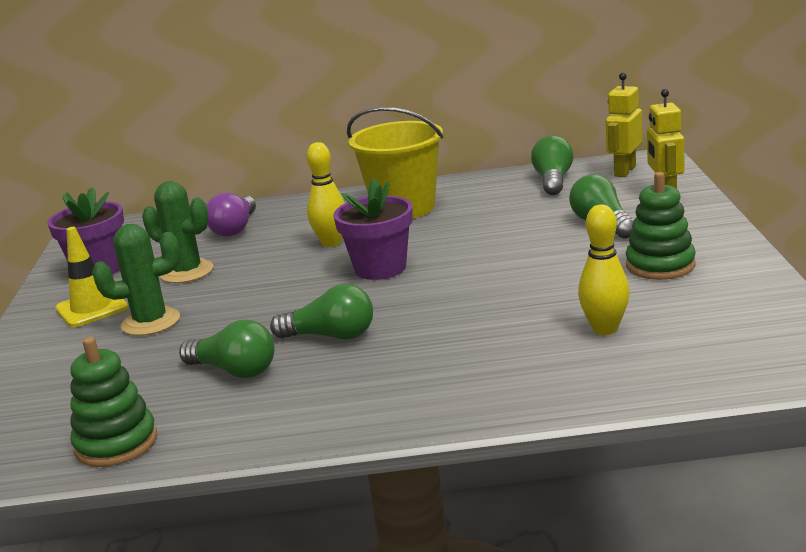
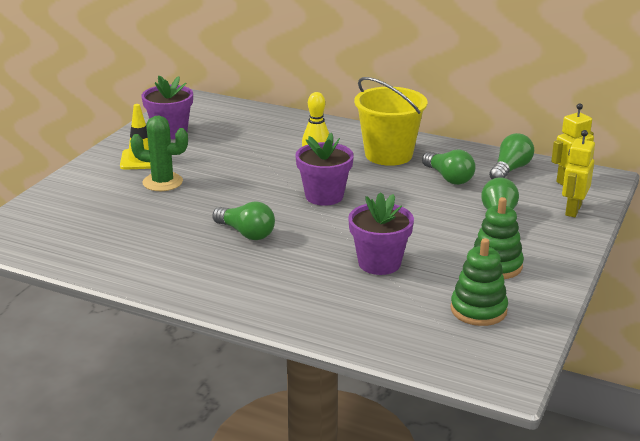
camera: 25 degrees right, 5 degrees up
green stacking toy [70,337,157,467] -> green stacking toy moved to [450,238,508,326]
green cactus [142,181,213,283] -> none
green light bulb [179,320,275,378] -> green light bulb moved to [422,149,476,185]
purple light bulb [206,193,256,237] -> none
yellow bowling pin [578,205,630,335] -> none
none -> purple flower pot [348,192,414,275]

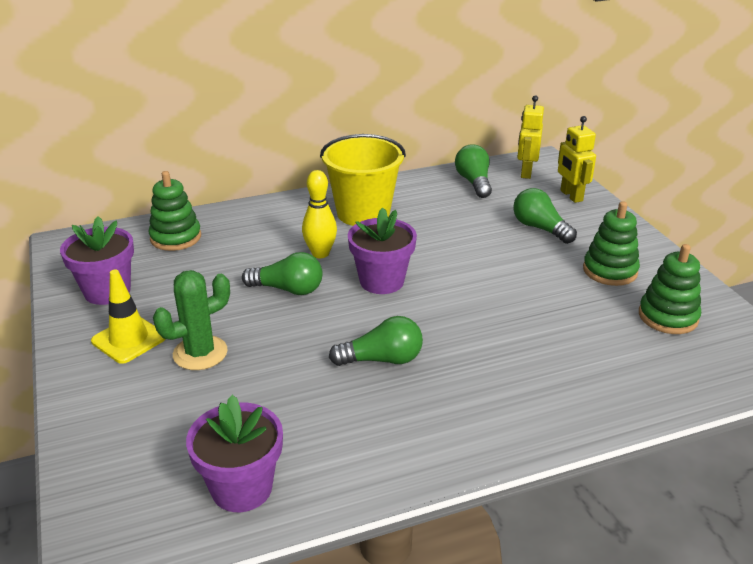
camera: 45 degrees left, 5 degrees up
purple flower pot [348,192,414,275] -> purple flower pot moved to [186,395,283,512]
green light bulb [422,149,476,185] -> green light bulb moved to [242,252,323,295]
none -> green stacking toy [149,171,201,251]

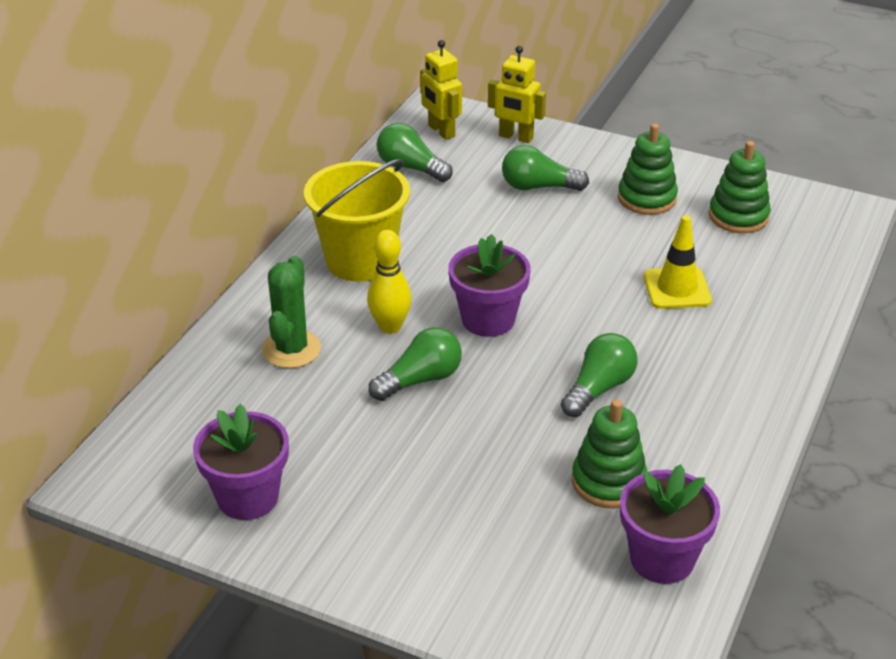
camera: 45 degrees left, 5 degrees up
yellow traffic cone [91,270,166,364] -> yellow traffic cone moved to [644,215,712,309]
green stacking toy [149,171,201,251] -> green stacking toy moved to [572,399,647,508]
green cactus [153,270,230,370] -> green cactus moved to [262,256,321,368]

